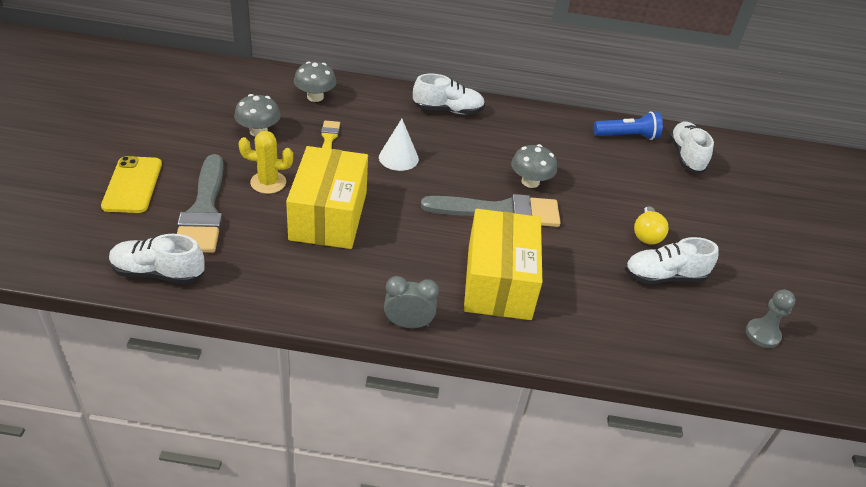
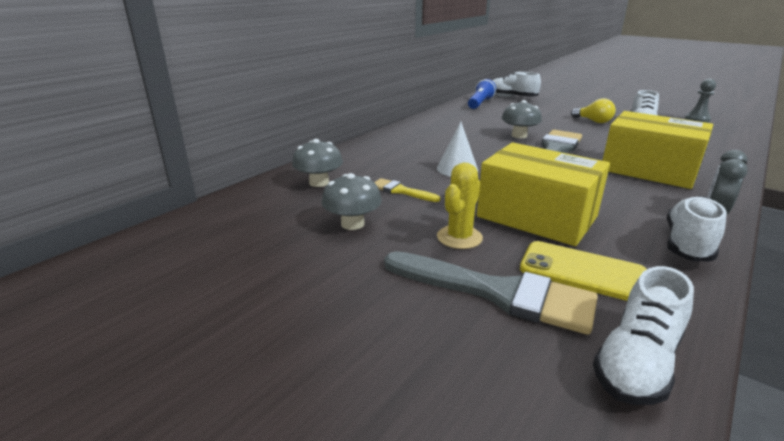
camera: 55 degrees left, 15 degrees down
yellow phone [101,156,162,213] -> yellow phone moved to [520,241,647,301]
white shoe [413,74,485,114] -> white shoe moved to [666,196,727,261]

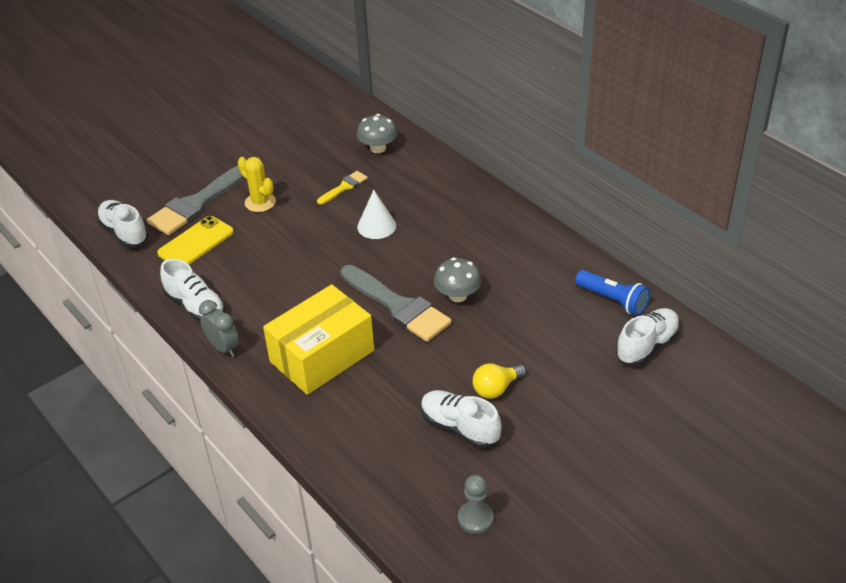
camera: 105 degrees right, 15 degrees up
grey mushroom [322,173,382,230] -> none
yellow box [477,142,610,246] -> none

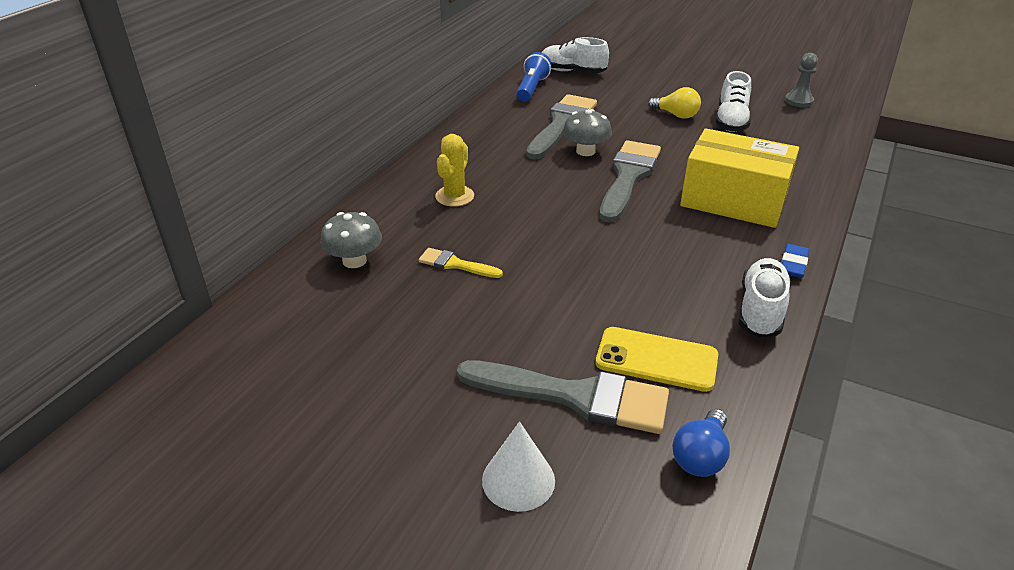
camera: 115 degrees left, 5 degrees down
white shoe [96,200,149,248] -> blue light bulb [673,409,730,477]
grey clock [199,300,239,357] -> blue eraser [781,244,809,278]
yellow cactus [238,157,276,212] -> yellow cactus moved to [435,134,474,207]
white cone [357,190,396,239] -> white cone moved to [482,421,555,512]
none -> grey brush [526,94,597,159]

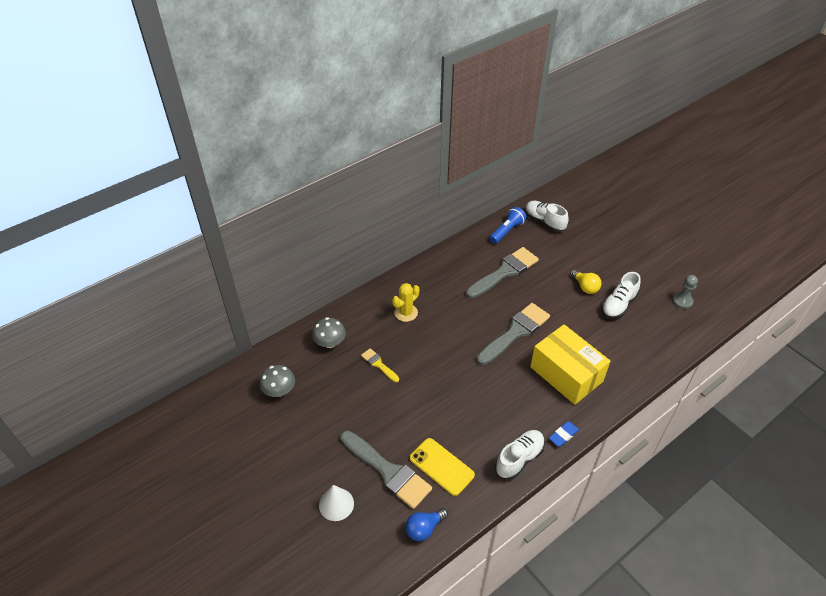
camera: 25 degrees right, 10 degrees up
grey mushroom [563,109,612,156] -> grey mushroom moved to [259,365,295,397]

